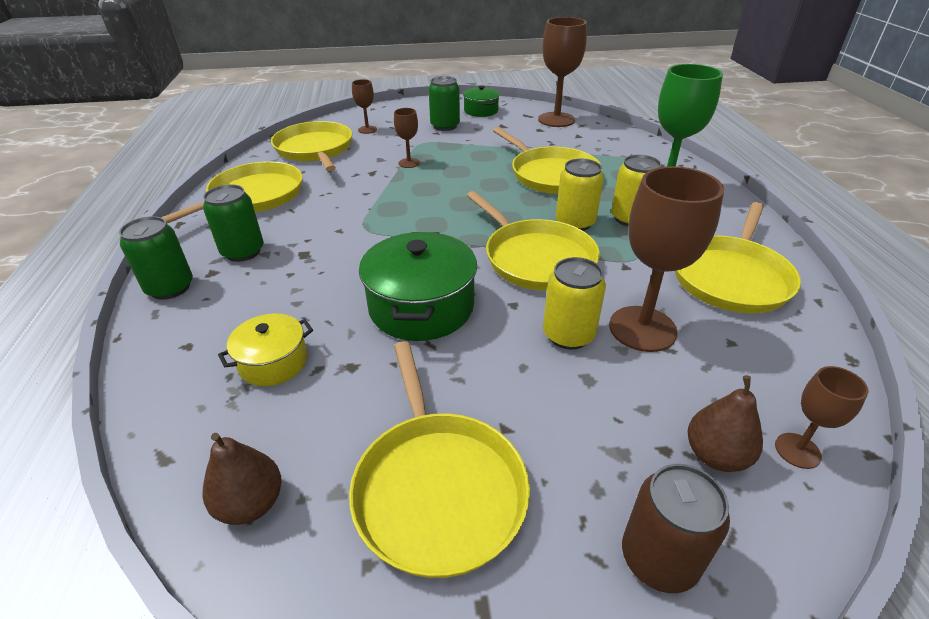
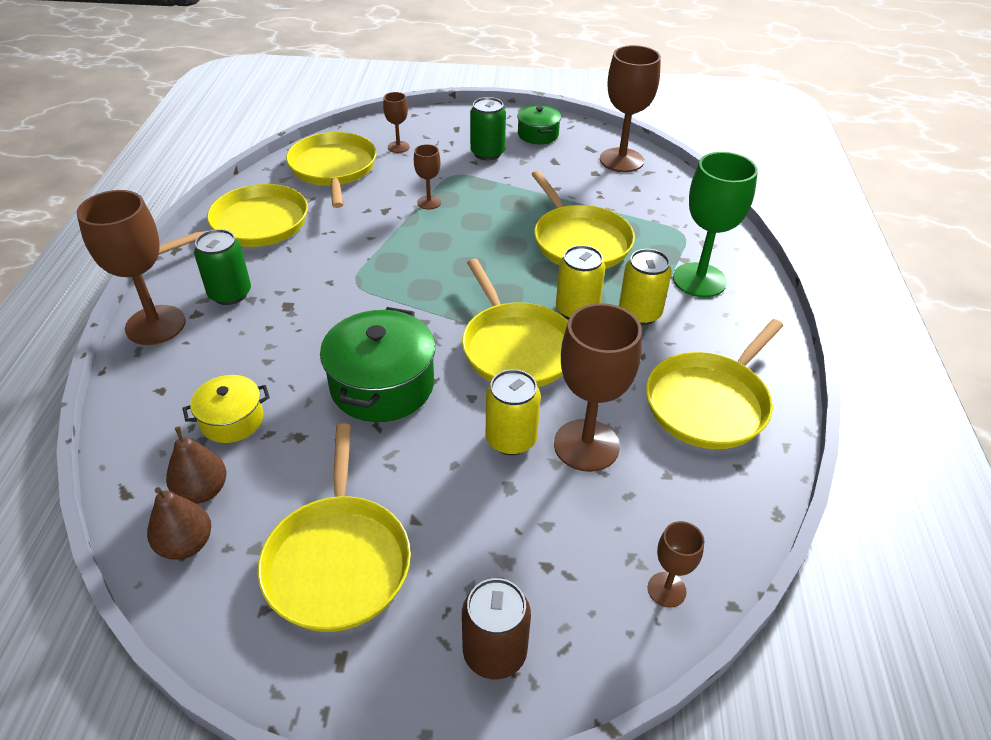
camera: 10 degrees right, 5 degrees up
green can [119,216,193,300] -> brown goblet [77,190,186,345]
brown pear [688,375,763,472] -> brown pear moved to [166,426,226,504]

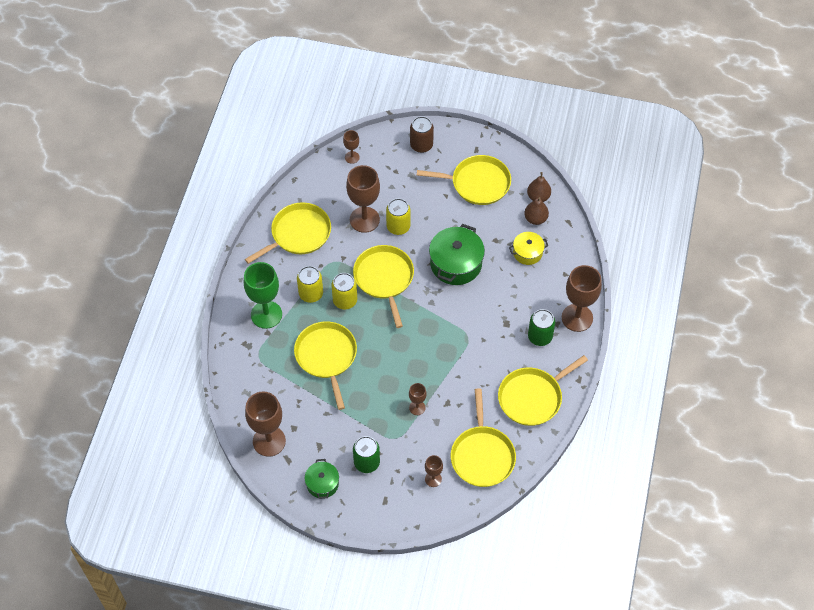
camera: 170 degrees left, 15 degrees up
yellow pan [257,423,411,632] -> yellow pan turned 90 degrees clockwise [417,155,511,205]

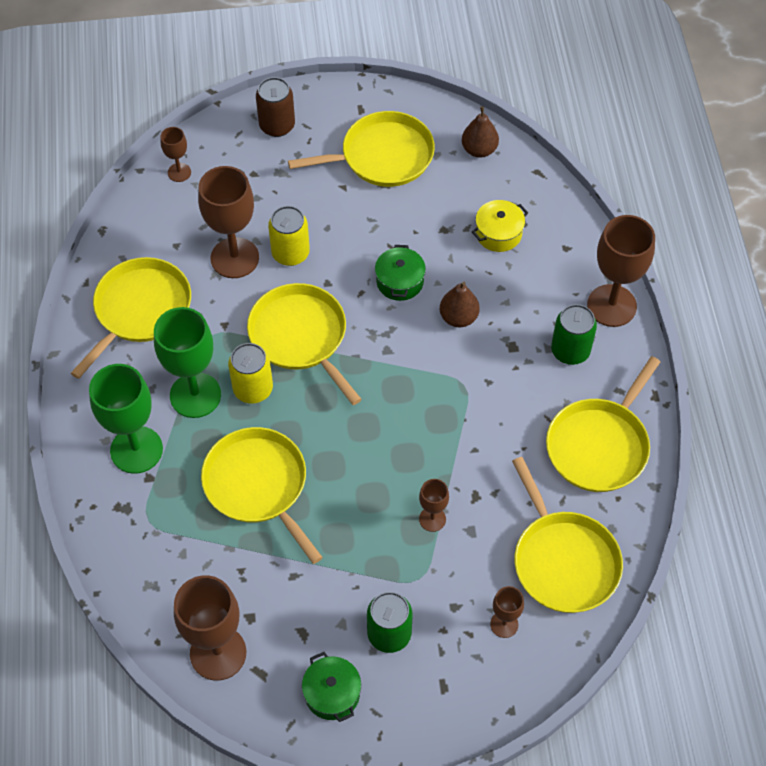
camera: 20 degrees left, 0 degrees up
yellow can [297,266,323,303] -> green goblet [154,307,221,418]
green pot [429,224,485,285] -> green pot [375,245,426,301], size x0.57
brown pear [524,197,549,225] -> brown pear moved to [440,282,479,327]

